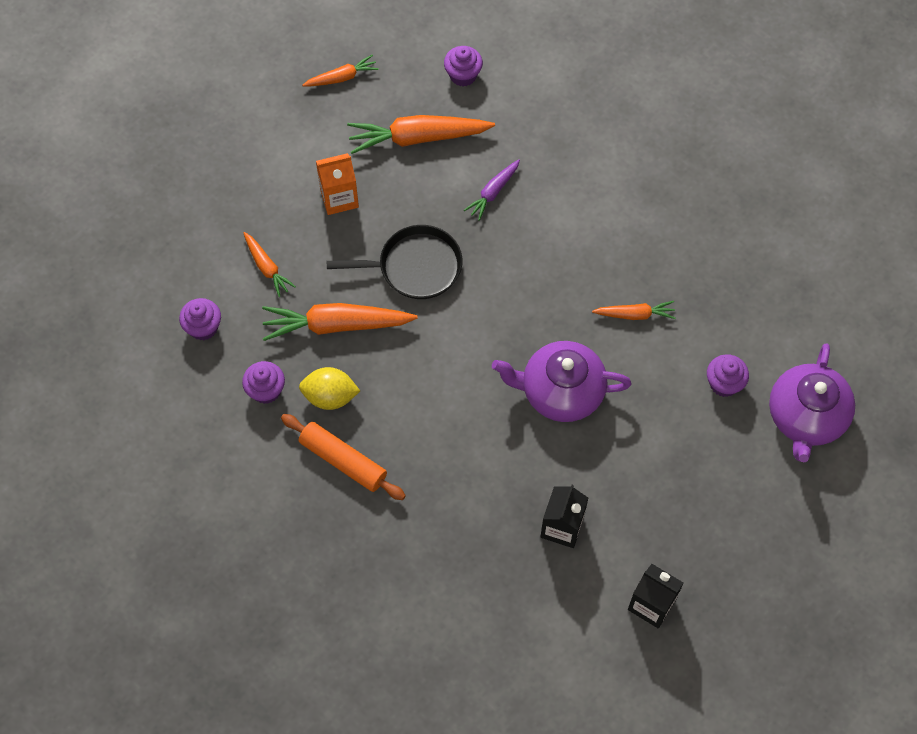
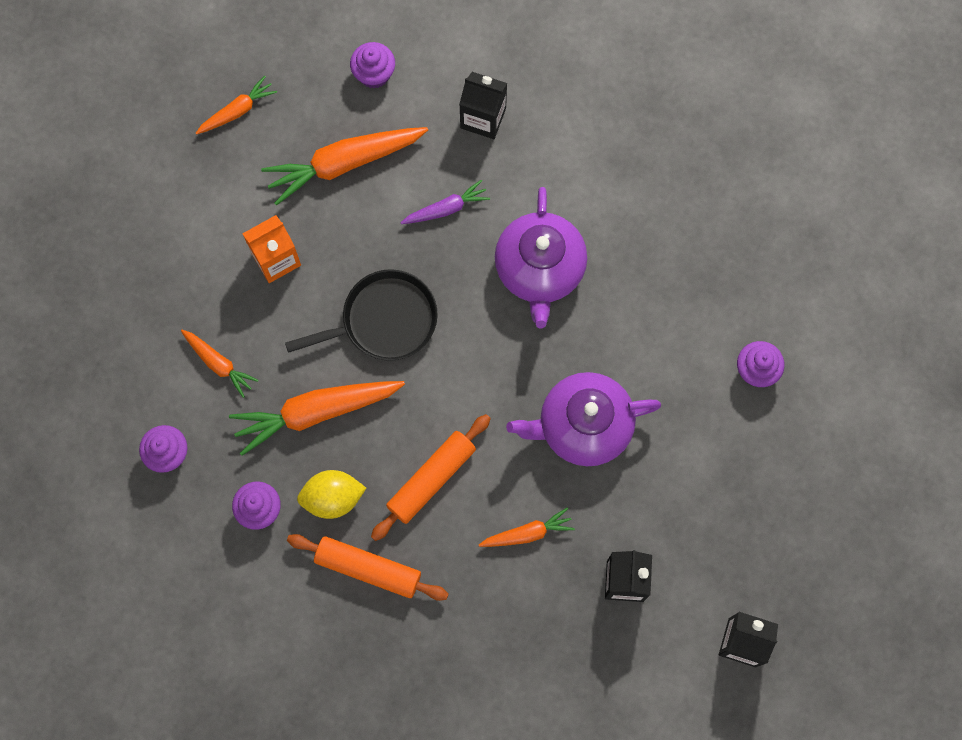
camera: 15 degrees left, 10 degrees up
purple carrot [464,159,520,221] -> purple carrot turned 135 degrees counterclockwise [401,180,490,224]
orange carrot [592,301,676,320] -> orange carrot moved to [479,507,575,547]
purple teapot [769,343,855,462] -> purple teapot moved to [495,187,587,328]
none -> orange rolling pin [371,414,491,541]
none -> black carton [459,72,507,139]

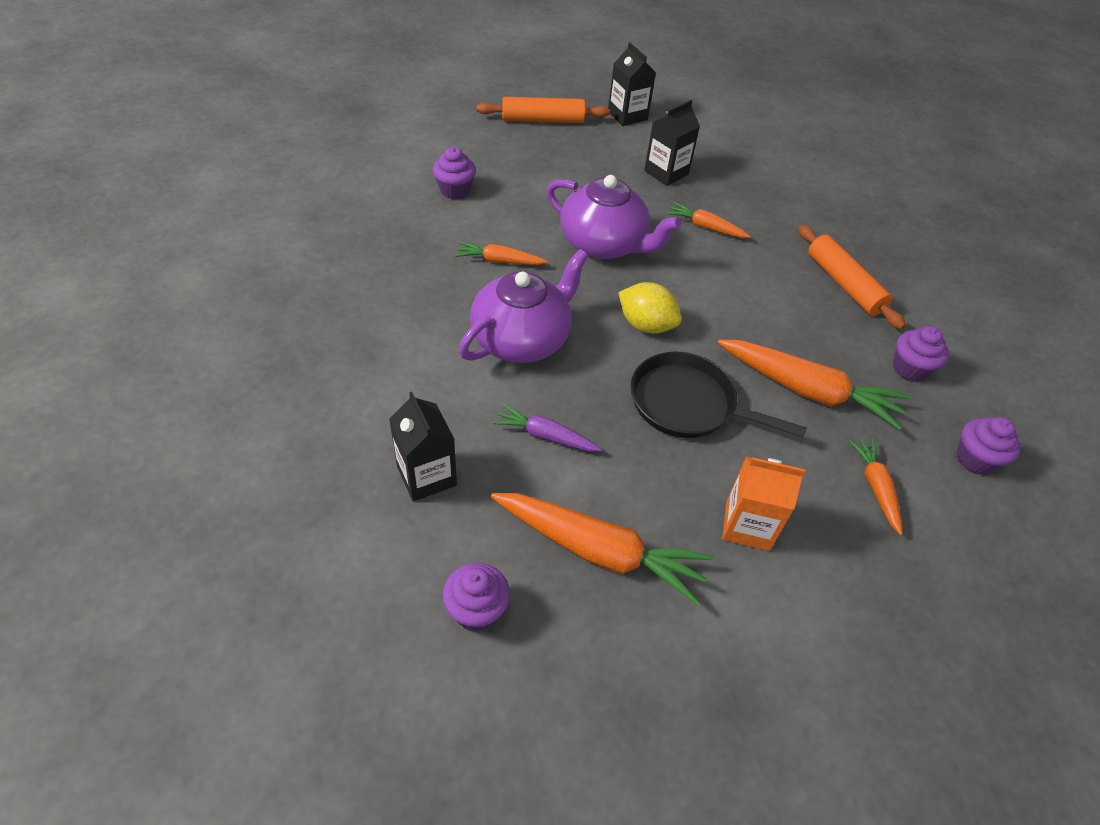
camera: 140 degrees left, 25 degrees down
orange carrot [196,76,277,134] -> orange carrot moved to [455,242,548,265]
yellow lemon [297,470,366,519] -> yellow lemon moved to [618,282,681,333]
orange rolling pin [371,414,491,541] -> orange rolling pin moved to [477,97,610,123]

